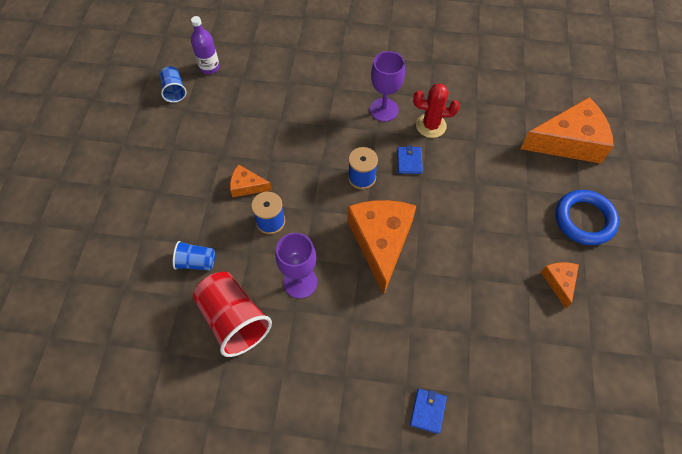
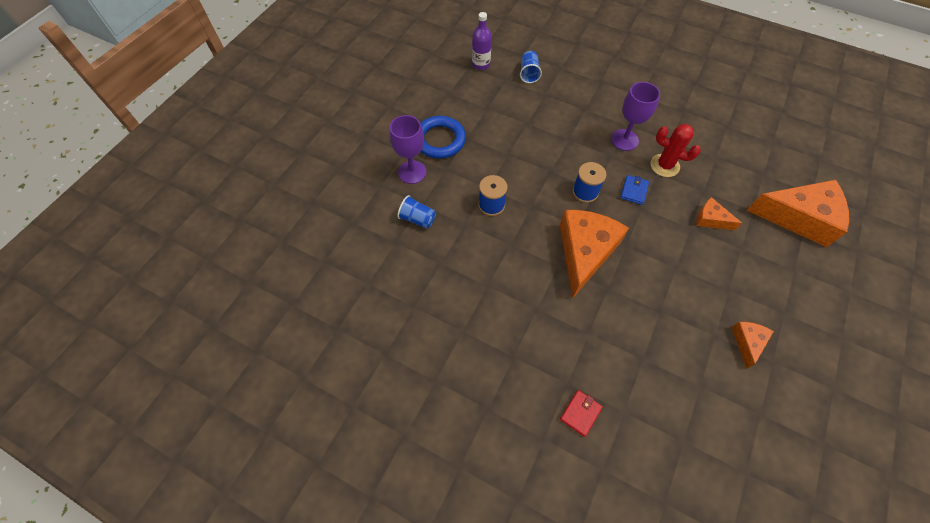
camera: 20 degrees right, 0 degrees up
blue cup [160,66,187,103] -> blue cup moved to [520,51,542,83]
red cup [193,272,272,357] -> none
orange cheese [230,164,272,197] -> orange cheese moved to [696,197,742,230]
purple goblet [276,233,317,299] -> purple goblet moved to [390,115,426,184]
blue wallet [410,389,447,434] -> red wallet [560,390,603,437]
blue ring [555,190,619,245] -> blue ring moved to [420,116,466,158]

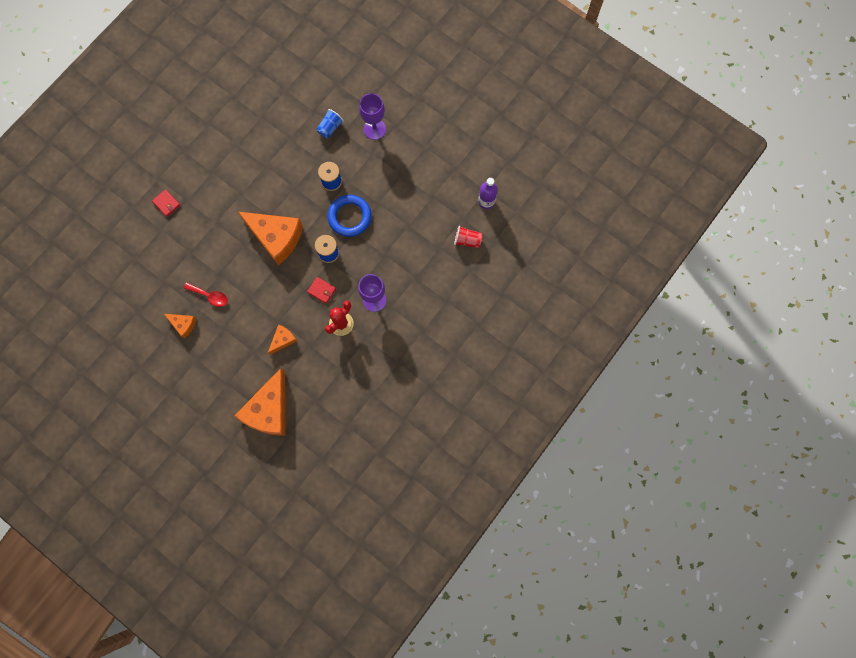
camera: 100 degrees right, 15 degrees up
blue ring [420,116,466,158] -> blue ring moved to [328,195,372,237]
blue cup [520,51,542,83] -> red cup [454,226,482,248]
blue wallet [620,175,649,205] -> red wallet [307,277,336,304]
none -> red spoon [183,282,228,307]

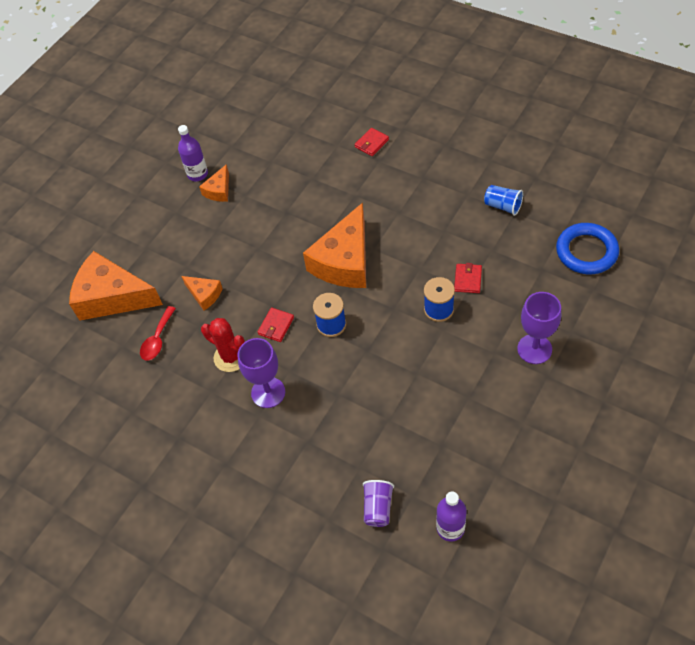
camera: 90 degrees right, 20 degrees down
red spoon [183,282,228,307] -> red spoon moved to [140,306,176,361]
blue cup [317,109,344,138] -> blue cup moved to [484,185,523,216]
blue ring [328,195,372,237] -> blue ring moved to [556,223,619,274]
red cup [454,226,482,248] -> purple cup [363,480,394,527]
none -> purple bottle [178,125,208,181]
none -> red wallet [454,263,482,293]

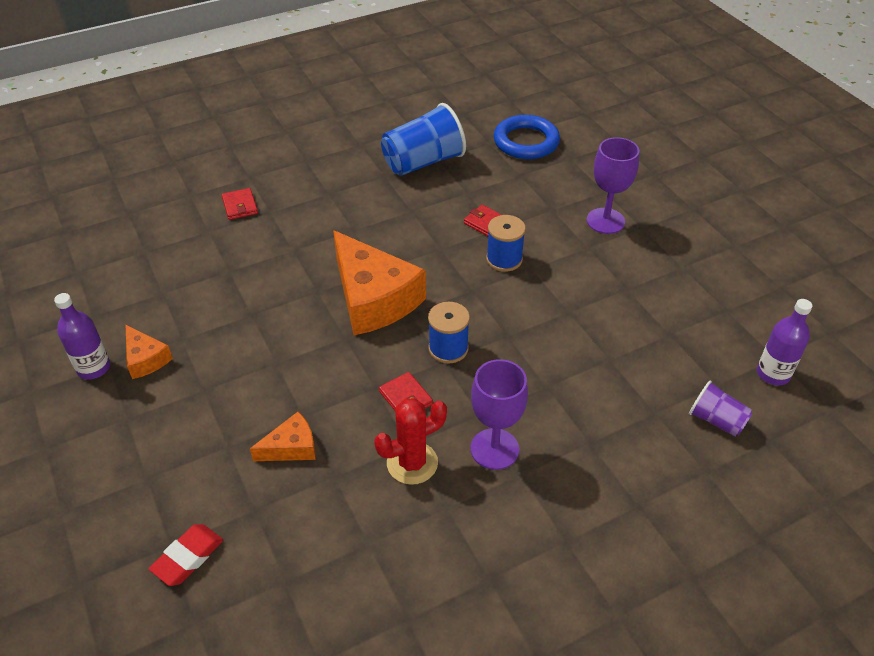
camera: 65 degrees left, 10 degrees down
orange cheese [69,251,163,321] -> red eraser [149,524,223,586]
red spoon [140,306,176,361] -> none
blue cup [484,185,523,216] -> blue cup [381,103,466,176], size x1.85

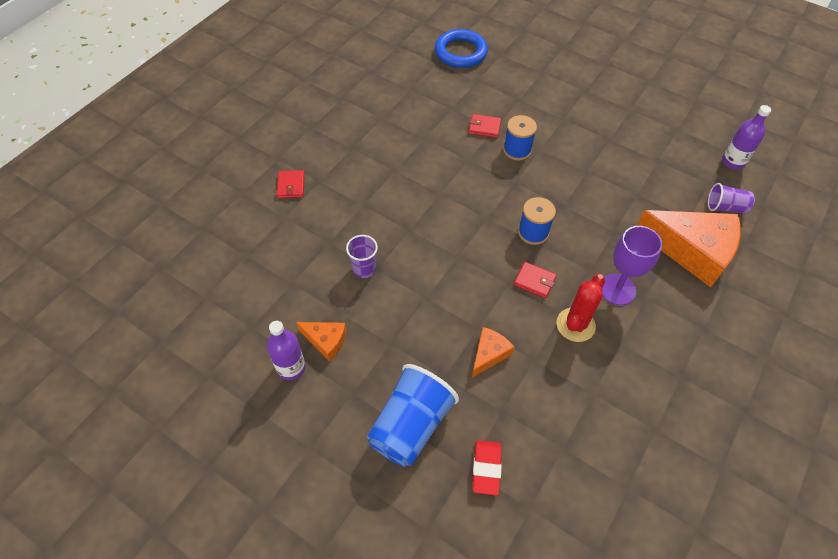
camera: 30 degrees left, 10 degrees up
red wallet [222,188,258,220] -> red wallet turned 45 degrees clockwise [277,170,305,198]
orange cheese [333,230,426,335] -> orange cheese moved to [637,210,741,287]
blue cup [381,103,466,176] -> blue cup moved to [367,364,459,467]
purple goblet [587,137,639,234] -> none
none -> purple cup [346,235,378,278]

